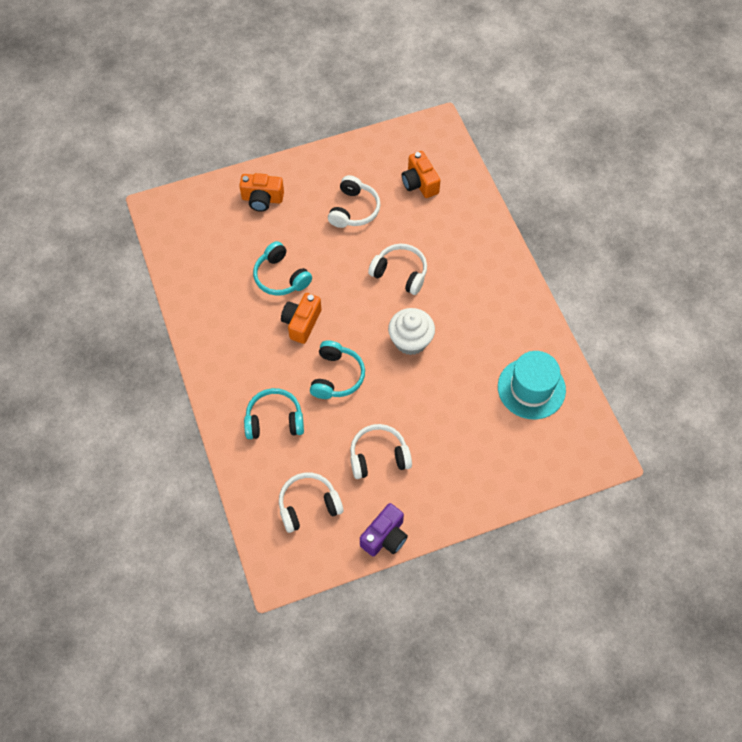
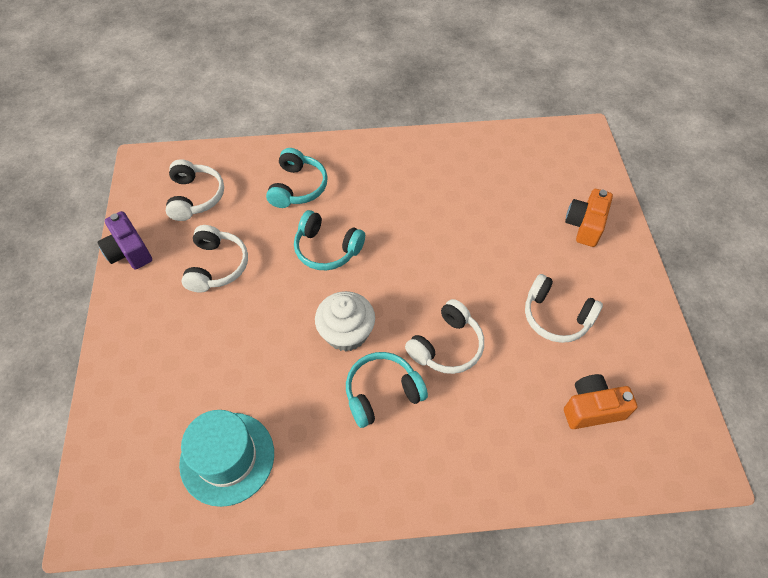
camera: 105 degrees right, 5 degrees down
turquoise headphones [253,241,312,296] -> turquoise headphones moved to [346,352,428,428]
orange camera [281,293,322,344] -> none

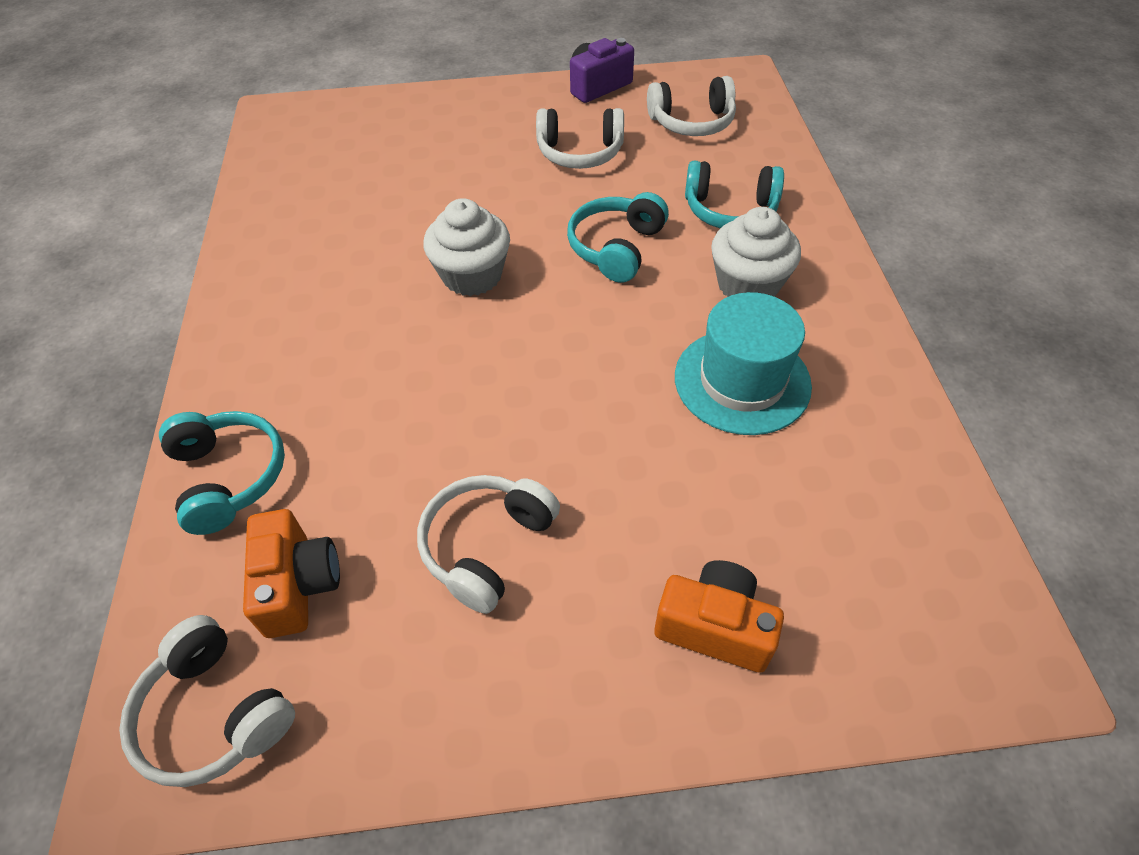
camera: 90 degrees right, 5 degrees down
turquoise hat [179,410,274,507] -> turquoise hat moved to [675,292,812,435]
turquoise headphones [346,352,428,428] -> turquoise headphones moved to [159,411,285,535]
white headphones [405,299,484,374] -> white headphones moved to [119,615,295,787]
none -> white cupcake [711,207,801,297]

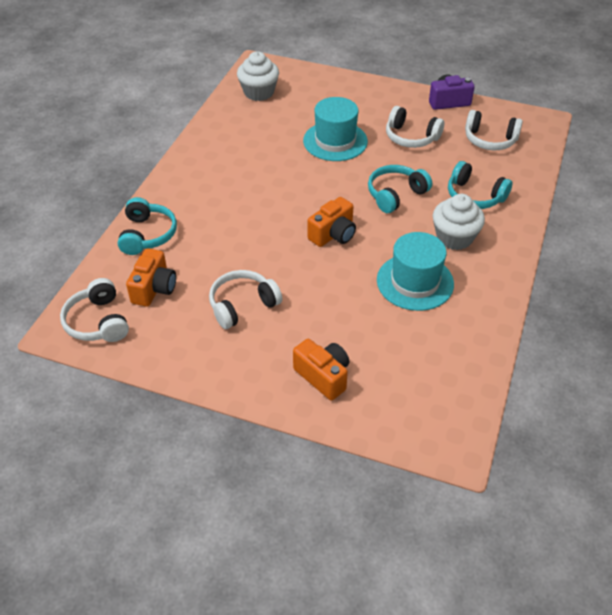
camera: 25 degrees right, 5 degrees down
white cupcake [424,198,510,296] -> white cupcake moved to [237,51,279,101]
none -> turquoise hat [303,97,368,161]
none -> orange camera [308,197,356,247]

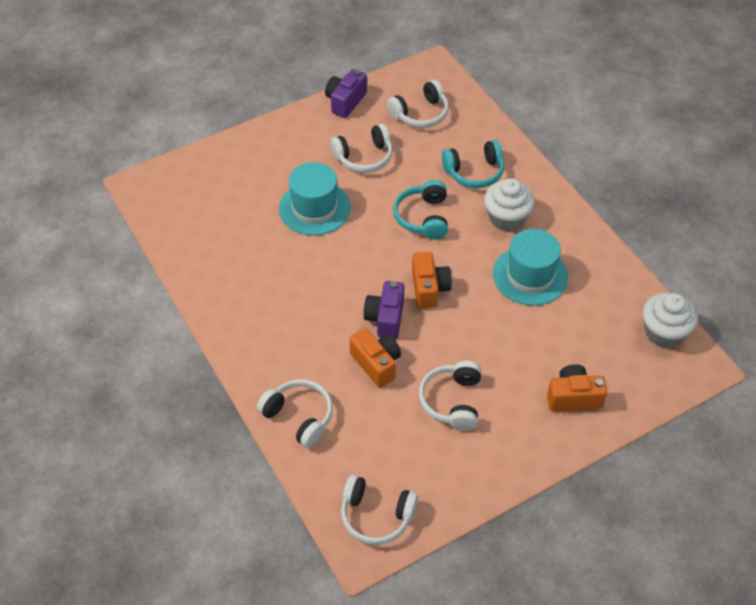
camera: 50 degrees left, 5 degrees up
turquoise headphones [118,197,177,255] -> white headphones [257,379,333,448]
orange camera [126,248,176,307] -> orange camera moved to [350,328,401,388]
white cupcake [237,51,279,101] -> white cupcake moved to [643,292,698,348]
none -> purple camera [363,281,404,339]

